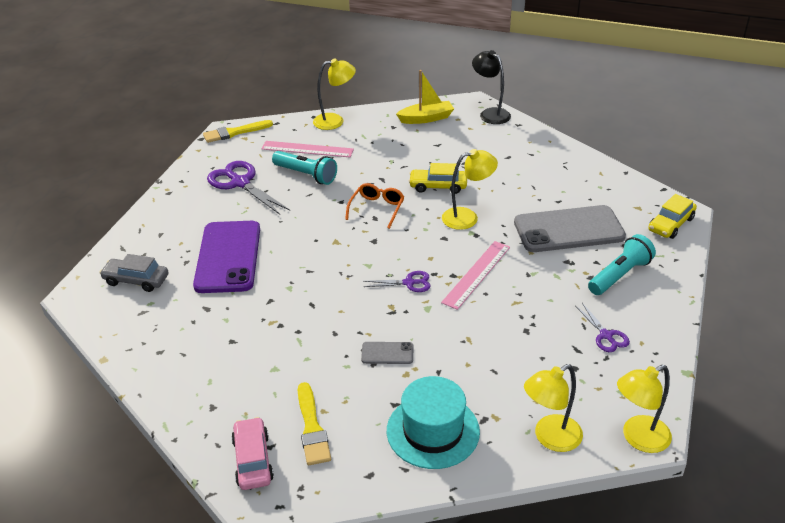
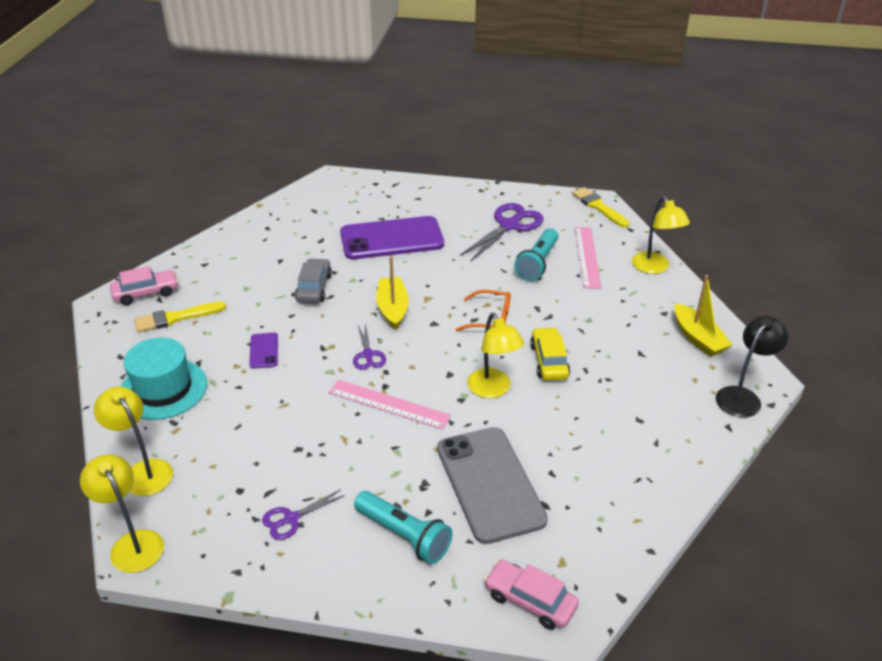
camera: 80 degrees right, 0 degrees up
grey car [100,254,168,292] -> grey car moved to [295,258,332,303]
grey phone [361,342,413,364] -> purple phone [249,332,278,369]
yellow car [648,194,697,239] -> pink car [484,559,579,630]
none -> yellow boat [377,256,409,330]

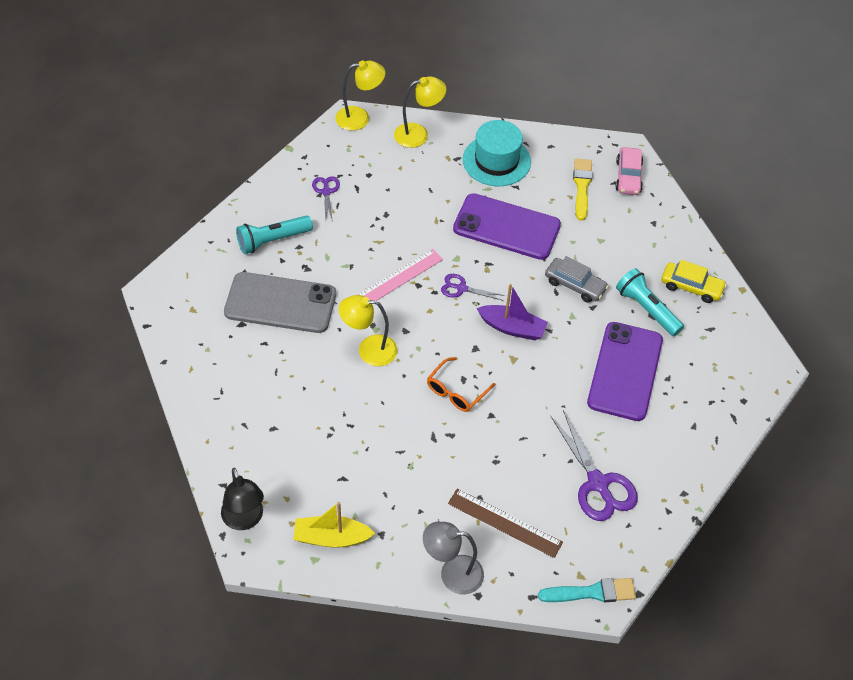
camera: 115 degrees right, 15 degrees up
purple phone [249,332,278,369] -> purple phone [453,193,561,260], size x2.32
yellow boat [377,256,409,330] -> purple boat [476,284,548,340]
pink car [484,559,579,630] -> none
turquoise flashlight [514,228,558,281] -> turquoise flashlight moved to [616,268,684,336]
yellow car [530,327,570,381] -> yellow car moved to [661,260,727,303]
yellow brush [572,187,630,228] -> turquoise brush [538,578,636,602]
pink ruler [575,227,602,289] -> brown ruler [448,489,563,558]
yellow lamp [632,196,690,274] -> grey lamp [423,522,484,594]

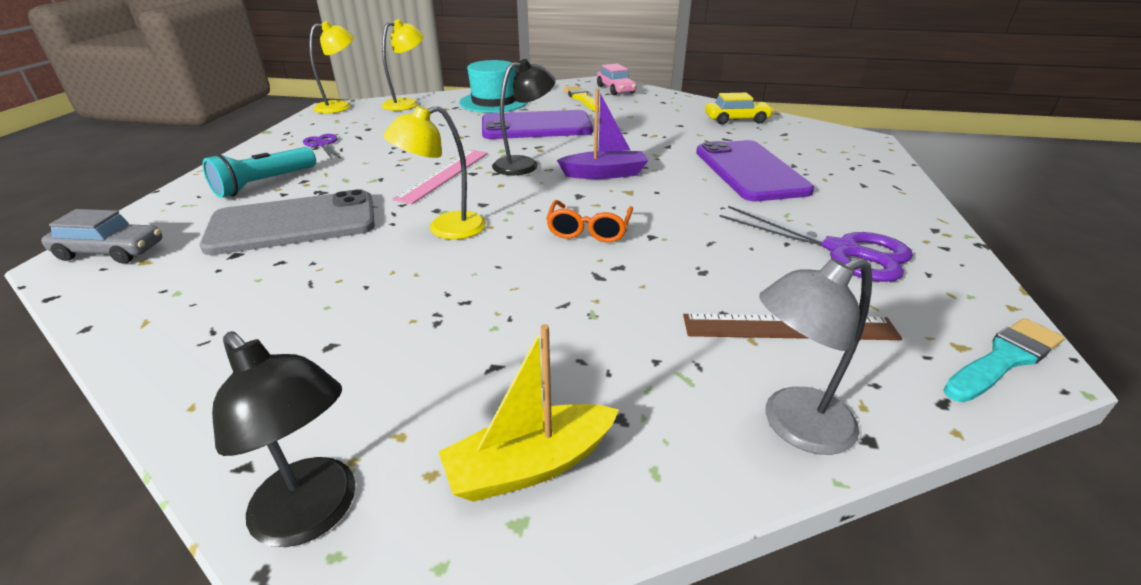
camera: 25 degrees left, 20 degrees down
purple scissors [441,274,505,301] -> black lamp [492,59,555,175]
grey car [545,256,609,303] -> grey car moved to [41,209,162,264]
turquoise flashlight [616,268,684,336] -> none

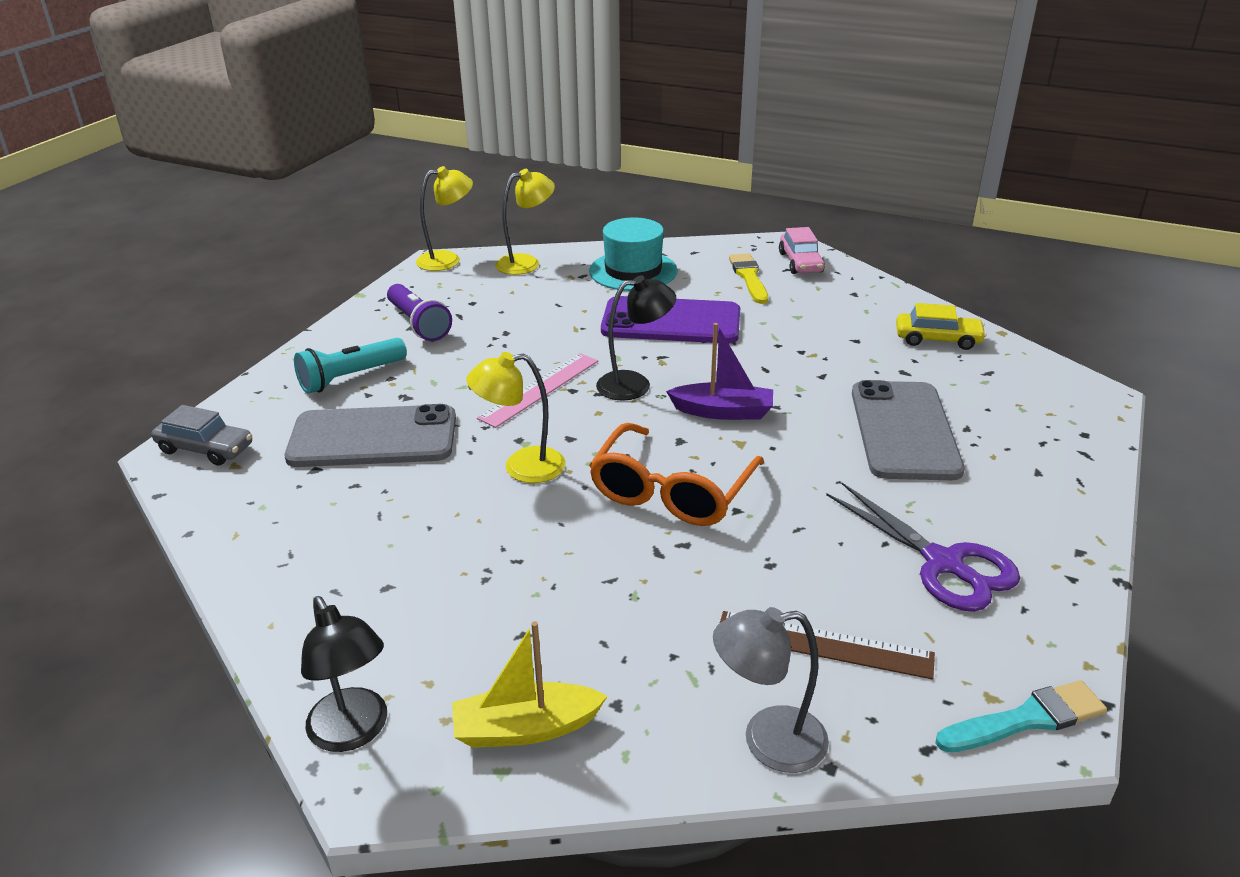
camera: 15 degrees right, 0 degrees up
purple scissors [303,134,341,159] -> purple flashlight [387,284,452,341]
orange glasses [546,200,633,242] -> orange glasses [589,423,764,526], size x1.69
purple phone [696,140,814,201] -> grey phone [852,380,965,480]

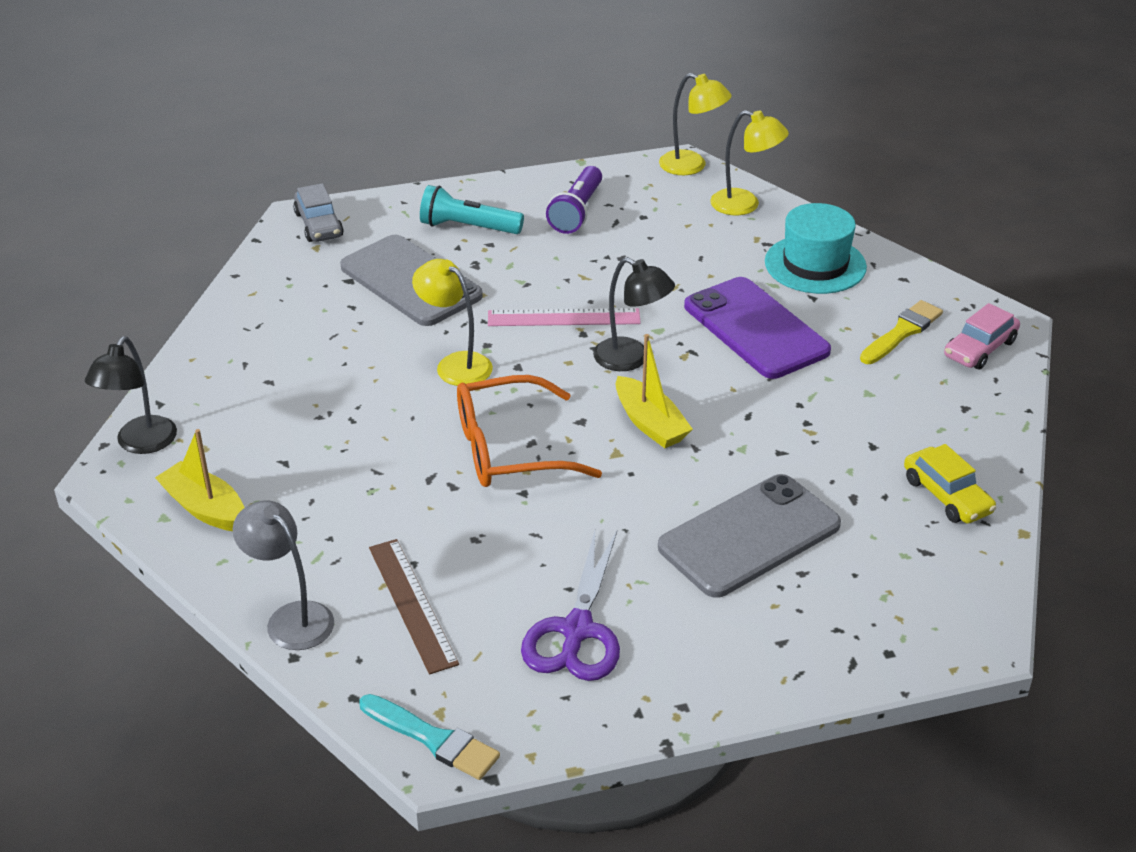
camera: 50 degrees right, 5 degrees up
purple boat [666,323,773,420] -> yellow boat [616,334,693,448]

